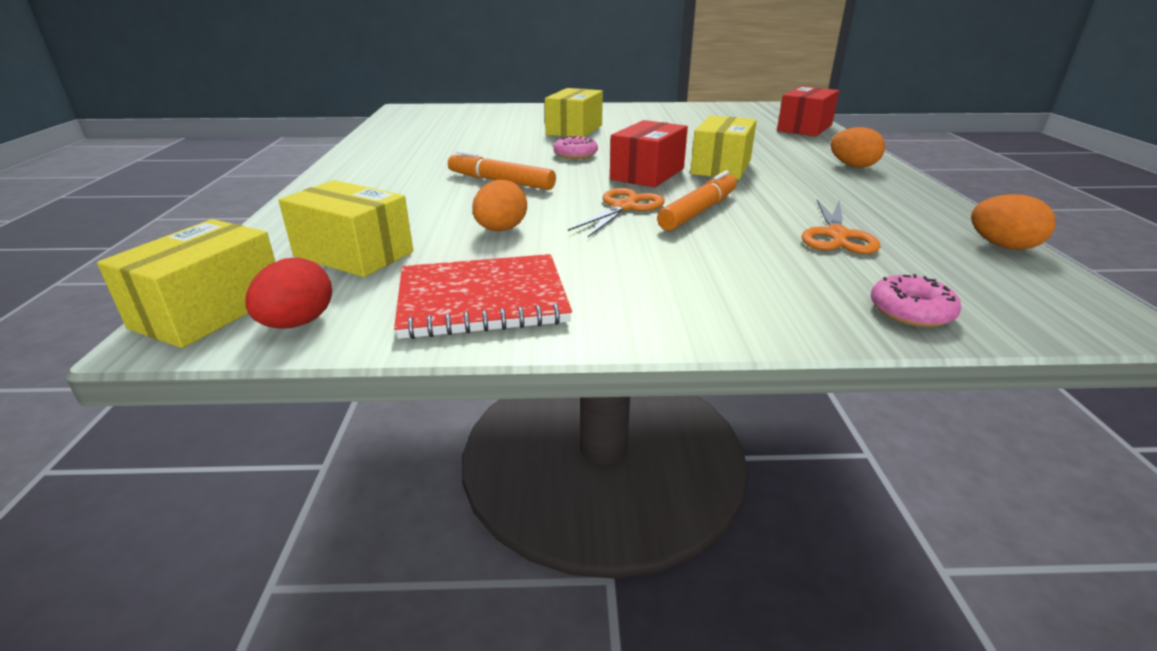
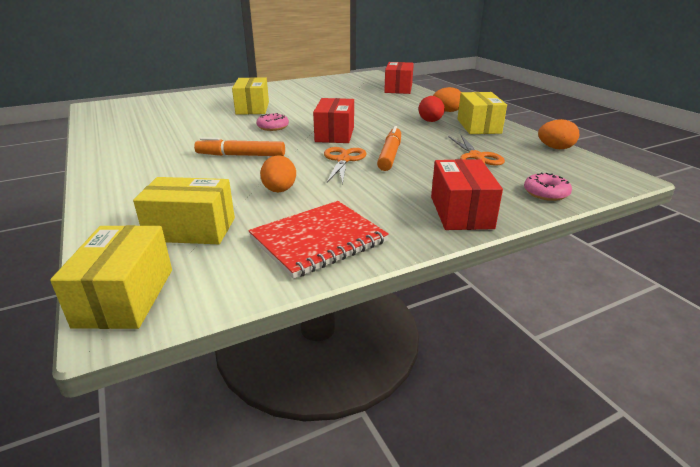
camera: 25 degrees left, 0 degrees up
red egg [246,258,332,329] -> red egg moved to [419,96,445,122]
yellow box [690,115,757,180] -> yellow box moved to [457,92,507,134]
none -> red box [431,159,503,230]

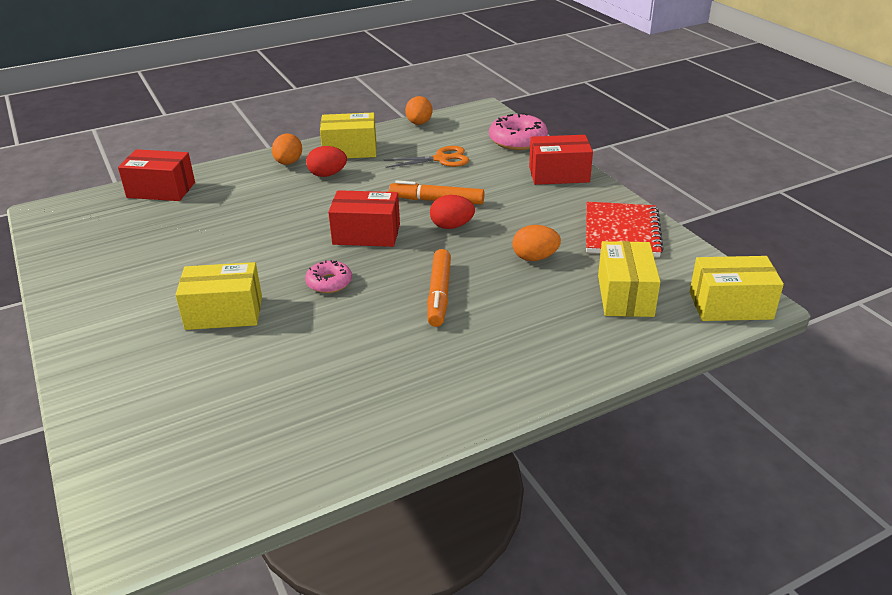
camera: 90 degrees left, 5 degrees up
red notebook [248,201,389,279] -> red notebook turned 45 degrees clockwise [586,202,664,257]
orange scissors [324,147,366,185] -> red egg [430,195,475,229]
pink donut [524,172,572,201] -> pink donut [489,113,548,150], size x1.65

